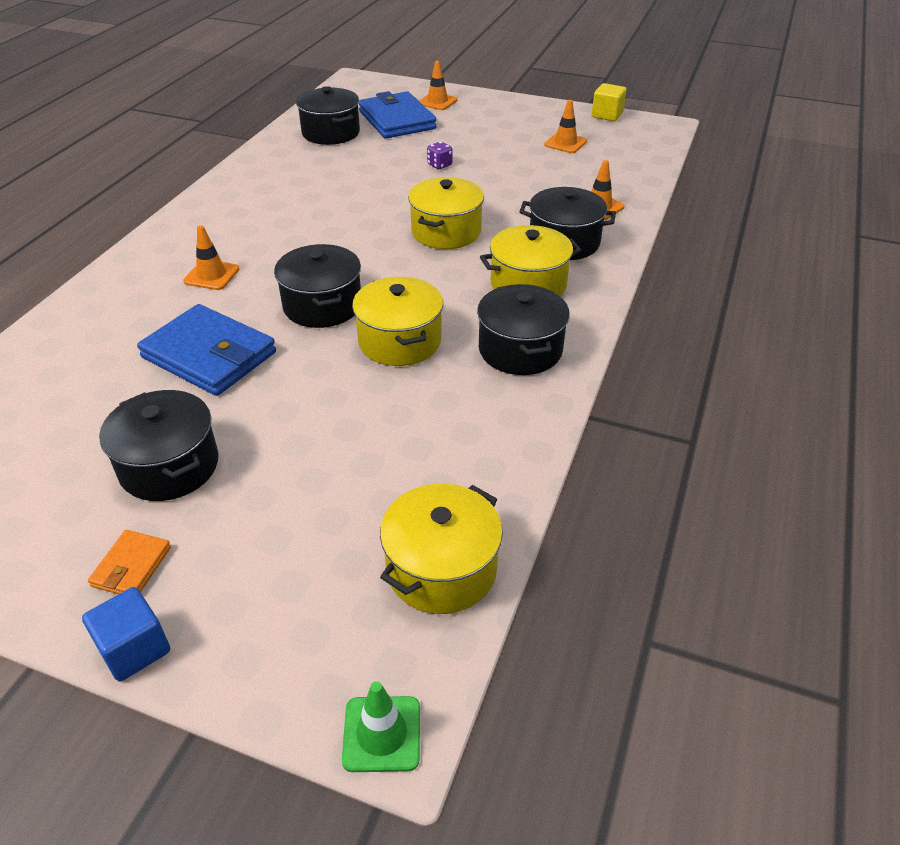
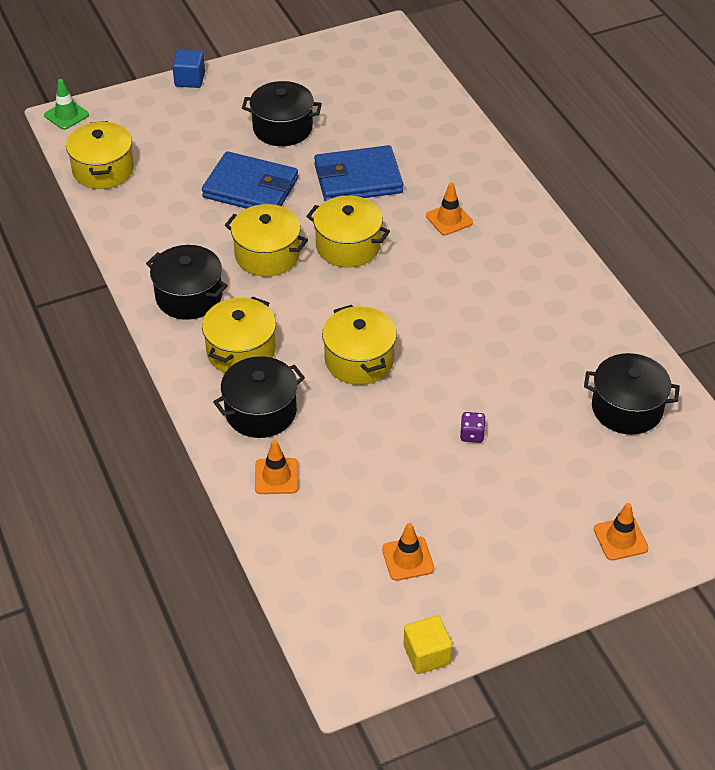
camera: 135 degrees right, 5 degrees up
orange wallet [88,530,171,594] -> none
black pot [274,244,361,328] -> yellow pot [306,196,390,267]
blue wallet [359,91,437,139] -> blue wallet moved to [202,151,298,209]

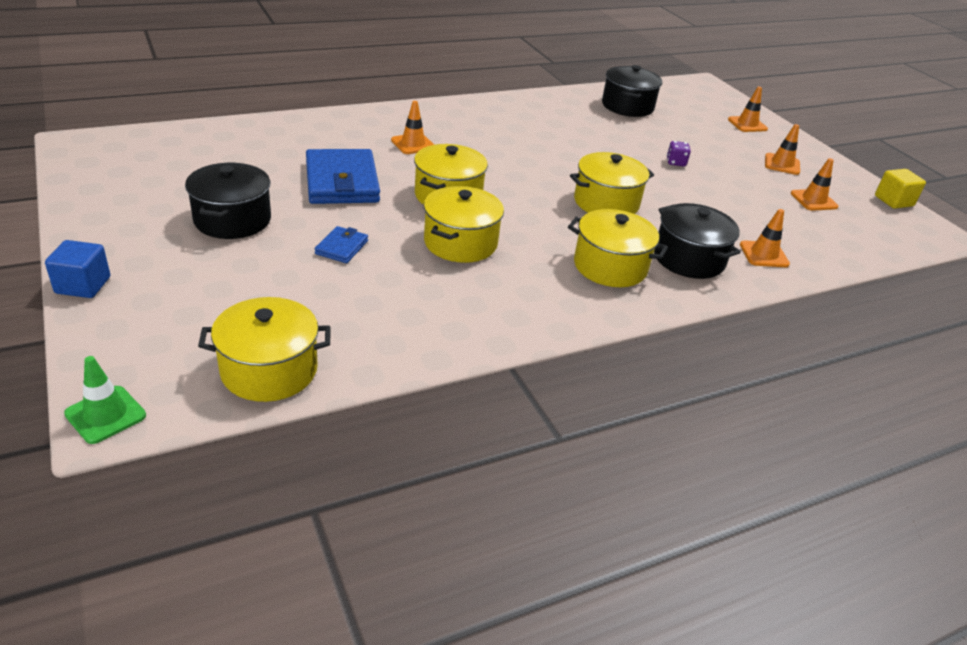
camera: 95 degrees left, 10 degrees down
black pot [146,245,228,320] -> none
blue wallet [202,151,298,209] -> blue wallet [315,226,368,263], size x0.47
none -> orange traffic cone [765,124,800,175]

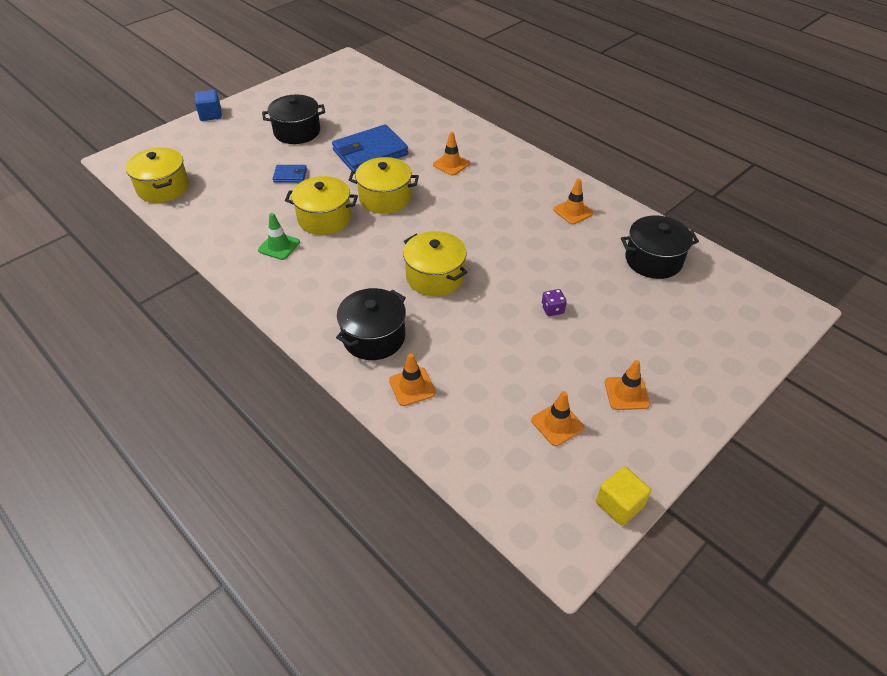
camera: 75 degrees right, 10 degrees up
green traffic cone [64,356,146,444] -> green traffic cone moved to [258,213,300,260]
yellow pot [568,209,668,287] -> none
orange traffic cone [728,87,768,132] -> orange traffic cone moved to [553,178,594,224]

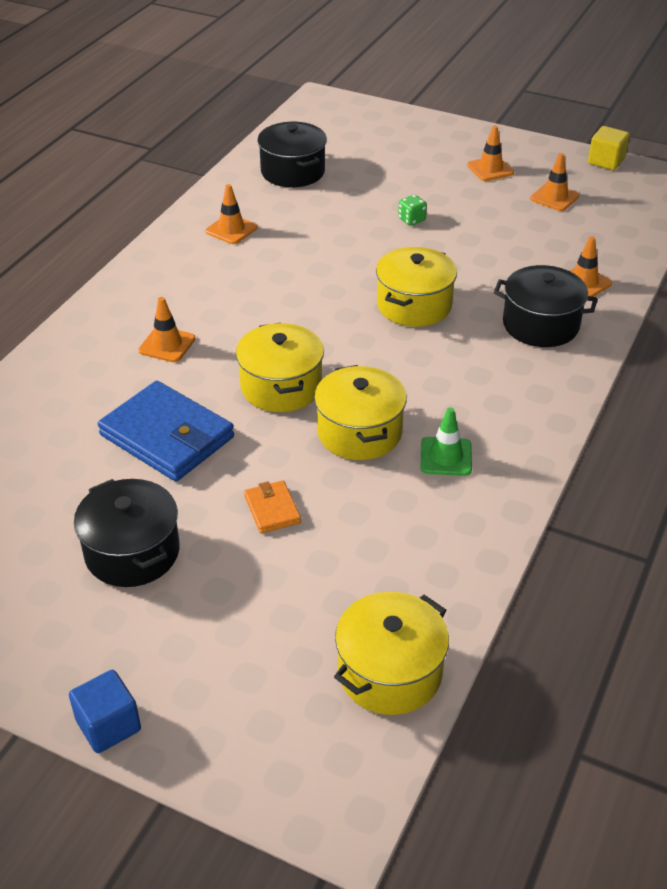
camera: 110 degrees left, 5 degrees down
blue wallet [273,165,307,183] -> orange wallet [244,480,301,533]
purple dice [541,289,567,316] -> green dice [398,195,427,226]

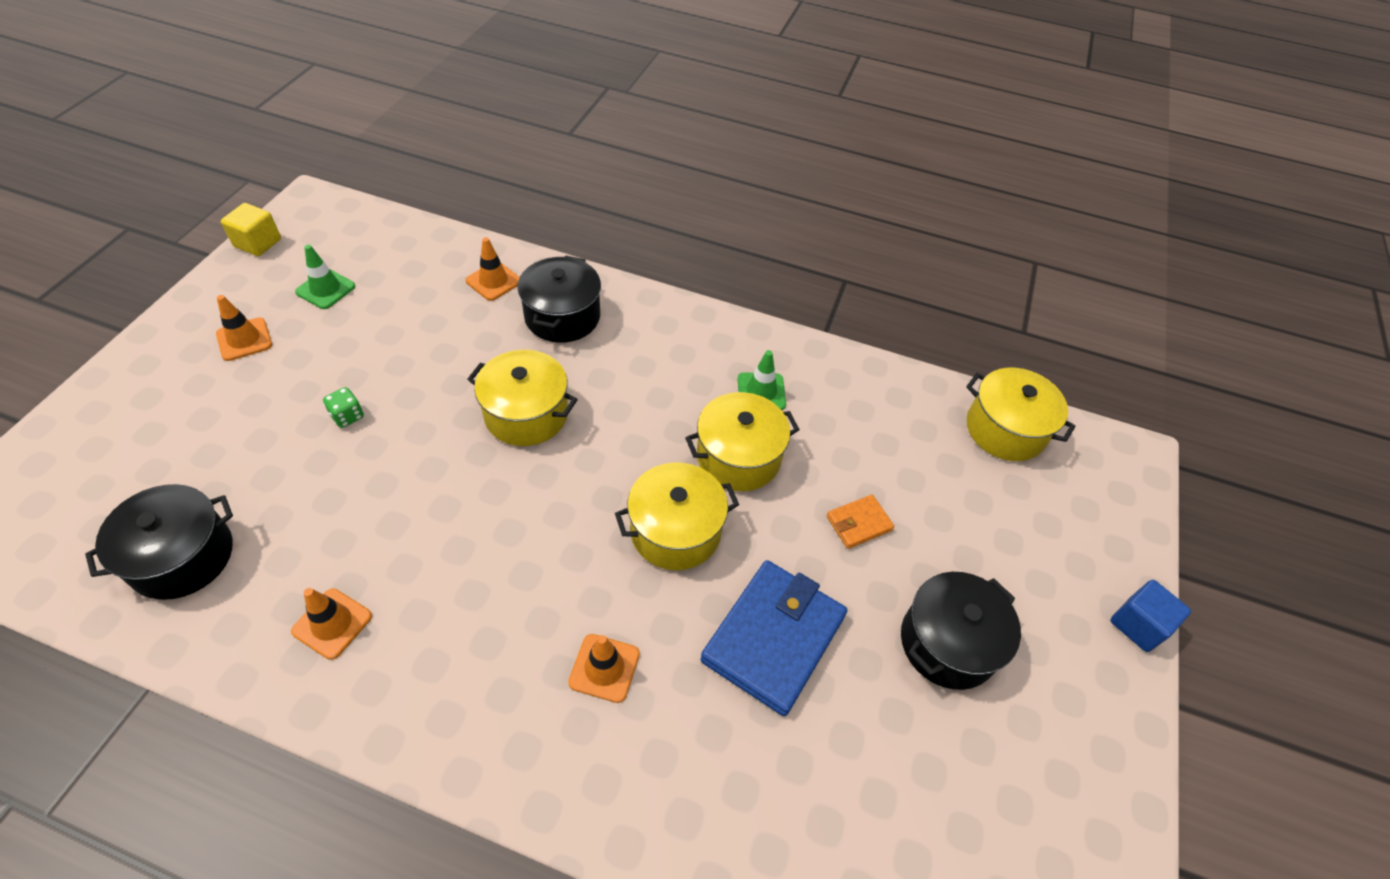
camera: 100 degrees left, 10 degrees up
orange traffic cone [530,153,579,211] -> green traffic cone [295,245,355,309]

